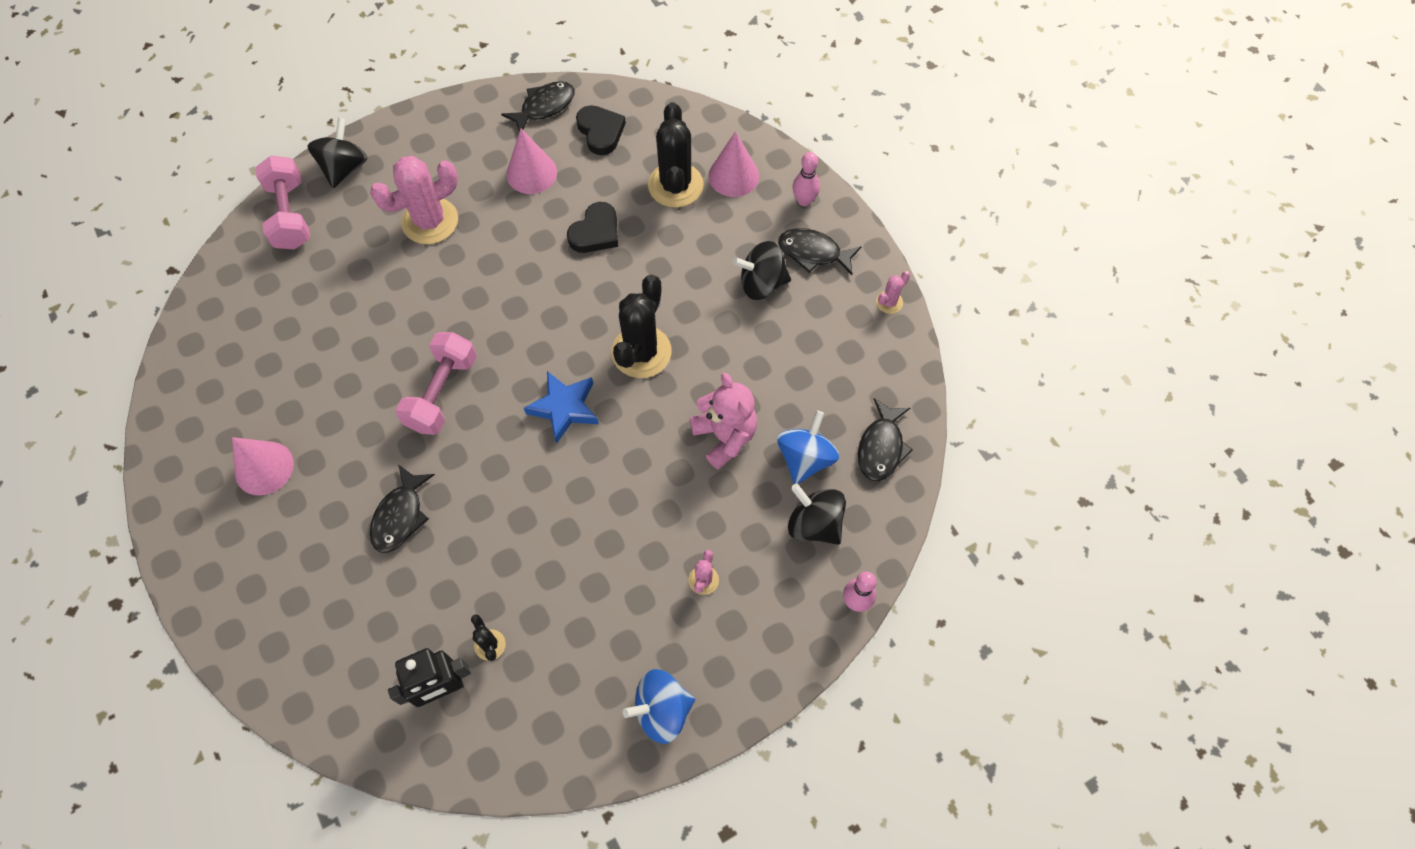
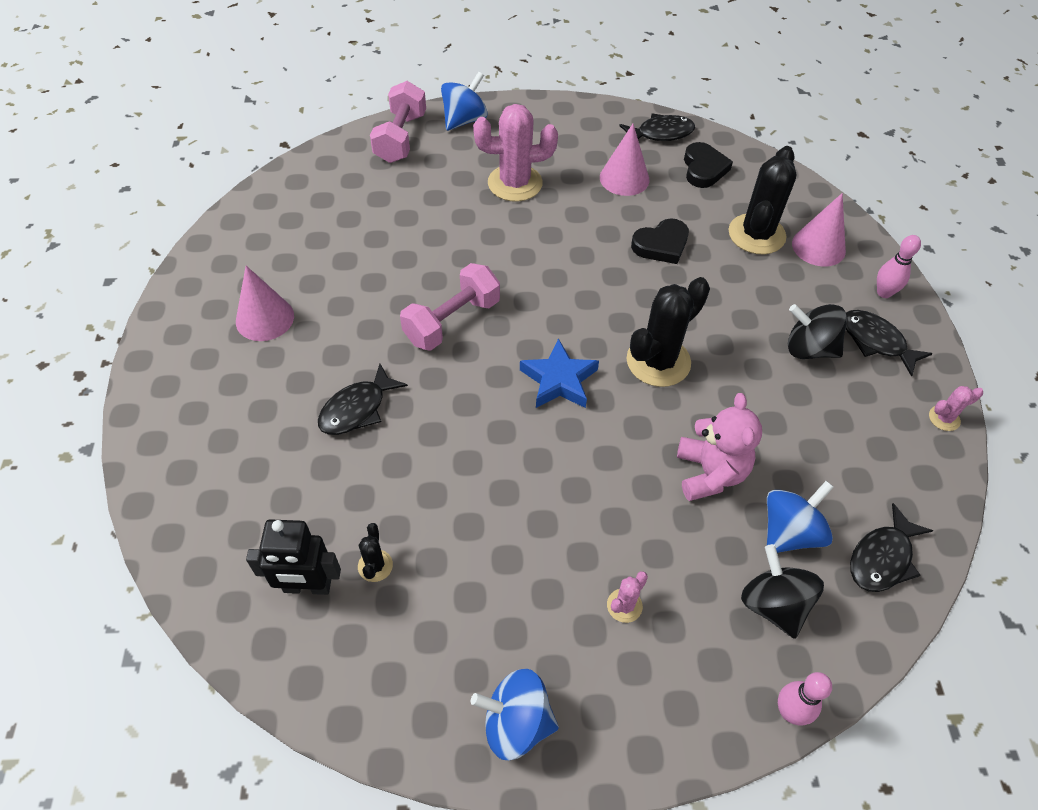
camera: 25 degrees right, 10 degrees down
black spinning top [307,118,367,188] -> blue spinning top [441,72,488,131]

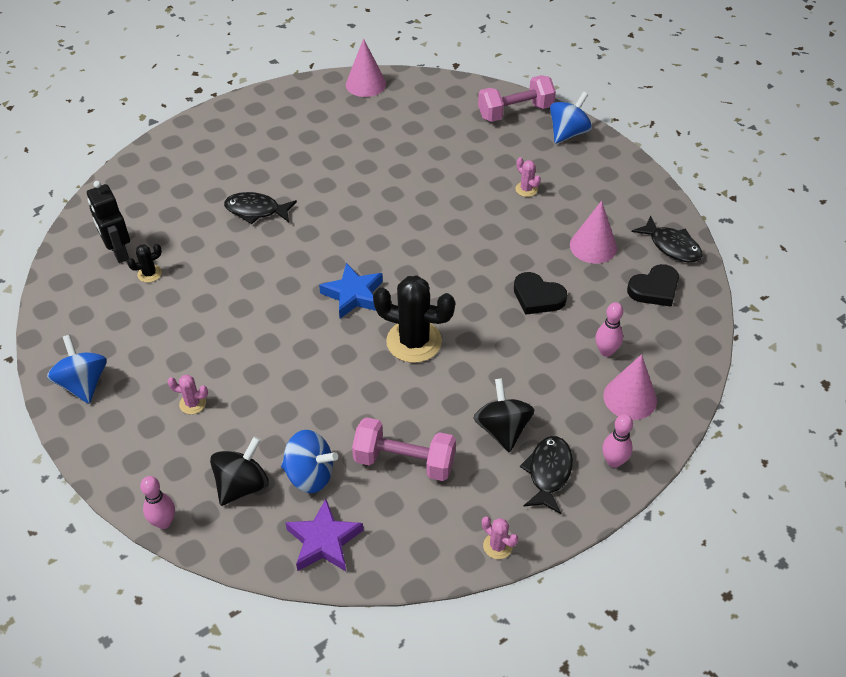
camera: 60 degrees right, 5 degrees down
pink cone [236,266,294,341] -> pink cone moved to [346,38,386,97]
pink dumbbell [400,263,500,351] -> pink dumbbell moved to [352,417,456,481]
blue spinning top [441,72,488,131] -> blue spinning top turned 60 degrees counterclockwise [550,92,592,144]
pink cactus [473,104,558,202] -> pink cactus [516,157,541,197], size x0.46
pink teddy bear [677,393,762,501] -> none
black cactus [728,146,796,254] -> pink bowling pin [595,302,623,357]
black fish [850,503,933,592] -> purple star [285,499,363,571]

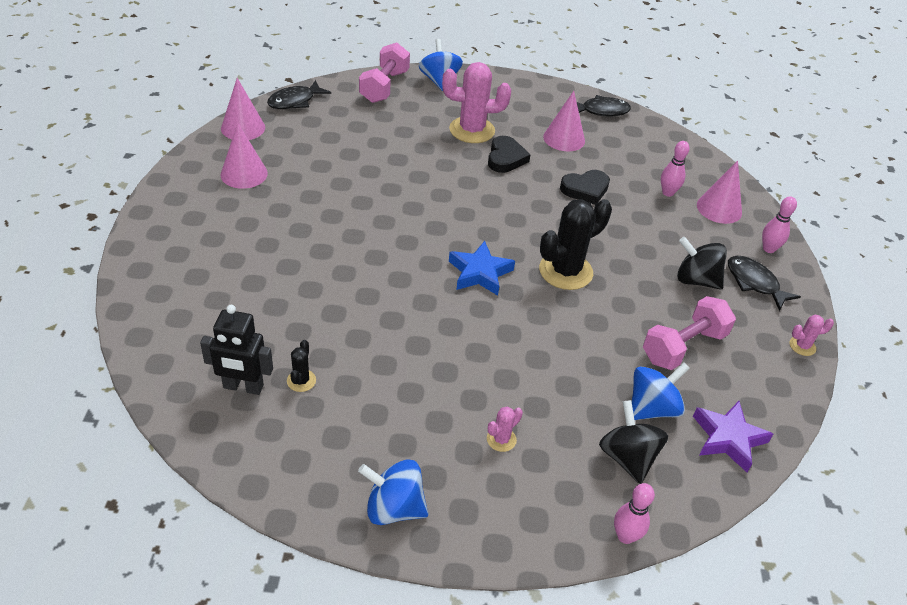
camera: 55 degrees left, 5 degrees down
black fish [224,192,297,224] -> black fish moved to [267,80,331,109]
pink cactus [516,157,541,197] -> pink cactus [442,62,511,143], size x2.18
black heart [627,264,679,307] -> black heart moved to [488,136,531,173]
none -> pink cone [220,123,268,189]

